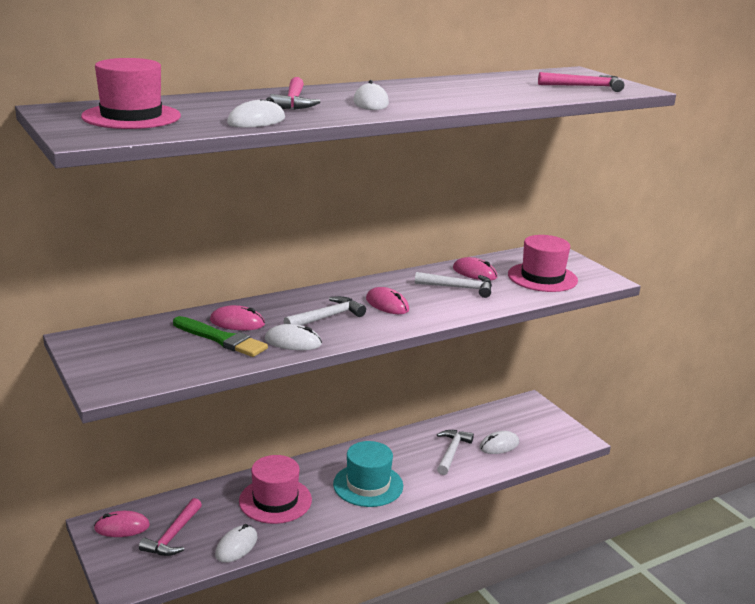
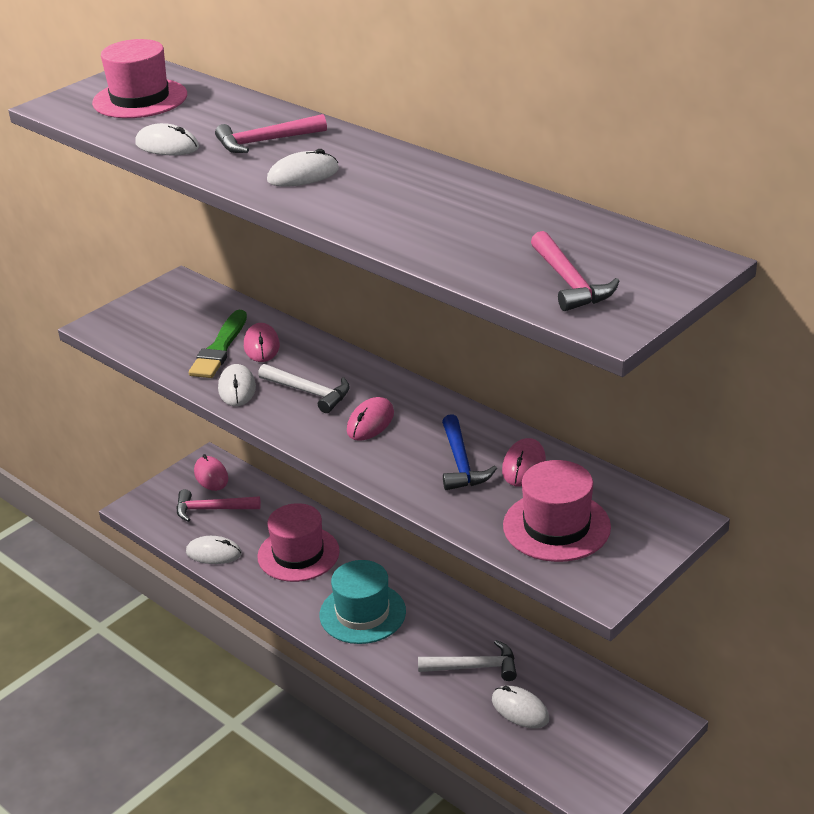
camera: 75 degrees right, 10 degrees up
white hammer [415,272,492,298] -> blue hammer [442,414,497,490]

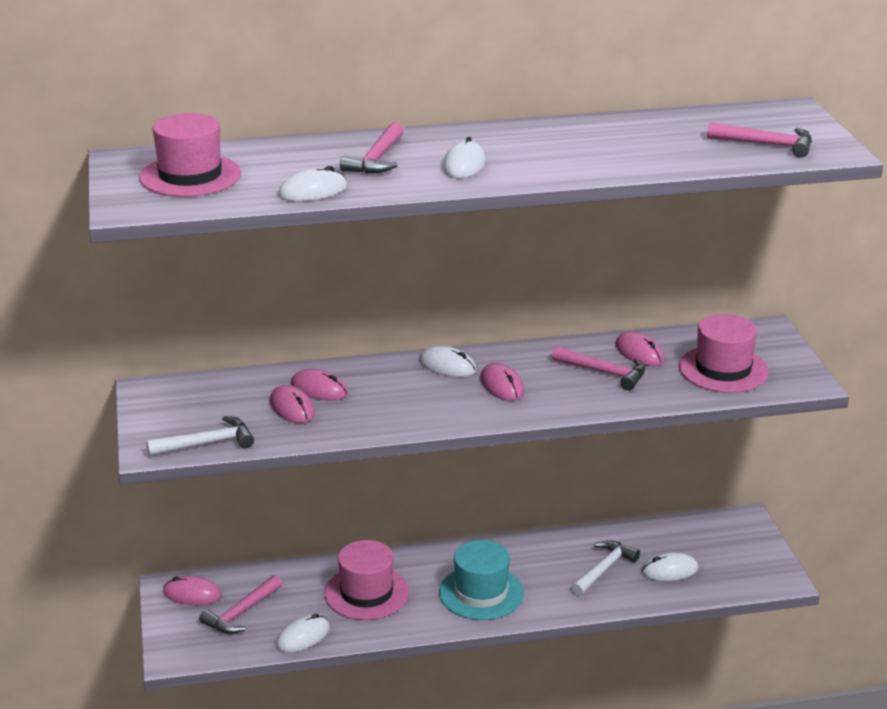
camera: 55 degrees left, 5 degrees down
green brush [189,310,247,378] -> pink mouse [270,385,315,423]
white mouse [218,364,256,406] -> white mouse moved to [419,346,477,377]
white hammer [258,364,350,413] -> white hammer moved to [146,416,254,456]
blue hammer [442,414,497,490] -> pink hammer [552,346,645,391]

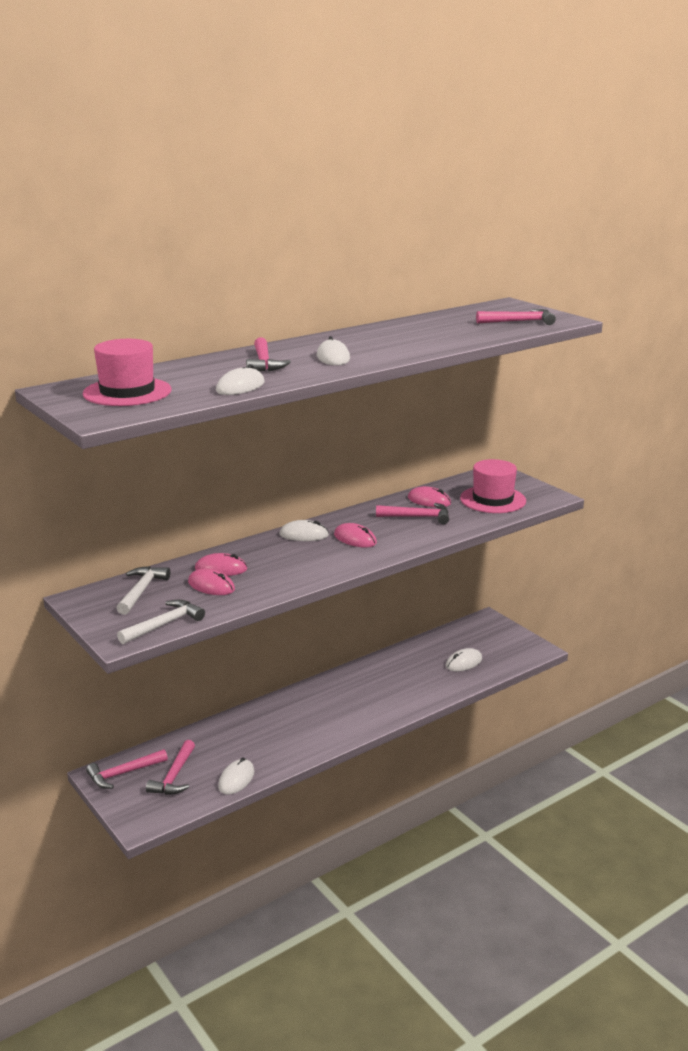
camera: 25 degrees left, 5 degrees down
pink mouse [163,576,221,605] -> pink hammer [86,749,168,789]
pink hat [324,540,409,620] -> none
turquoise hat [439,540,524,620] -> none
white hammer [571,540,640,596] -> white hammer moved to [117,566,170,615]

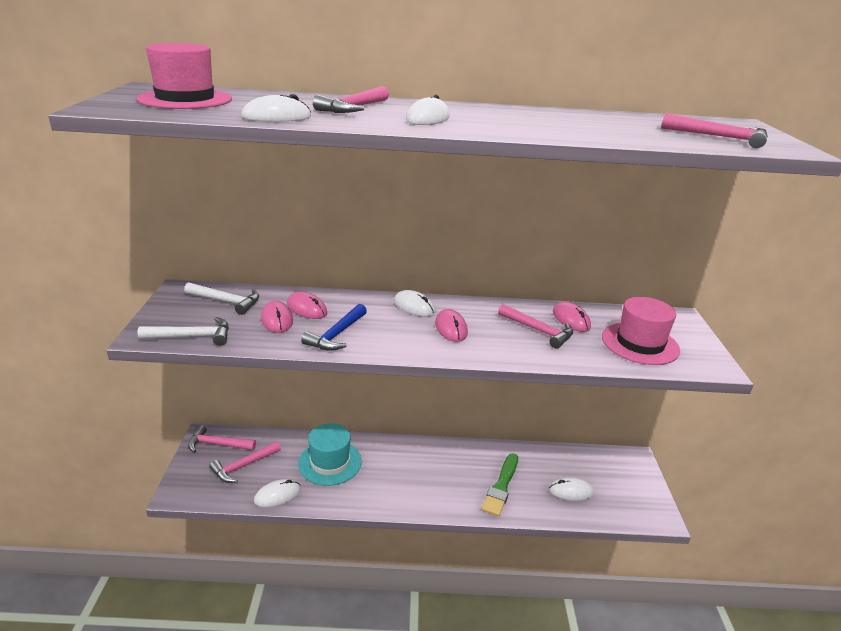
camera: 35 degrees right, 5 degrees up
white hammer [117,566,170,615] -> white hammer turned 60 degrees clockwise [184,282,259,315]
none -> turquoise hat [298,423,362,486]
none -> blue hammer [301,304,367,351]
none -> green brush [481,453,518,516]

